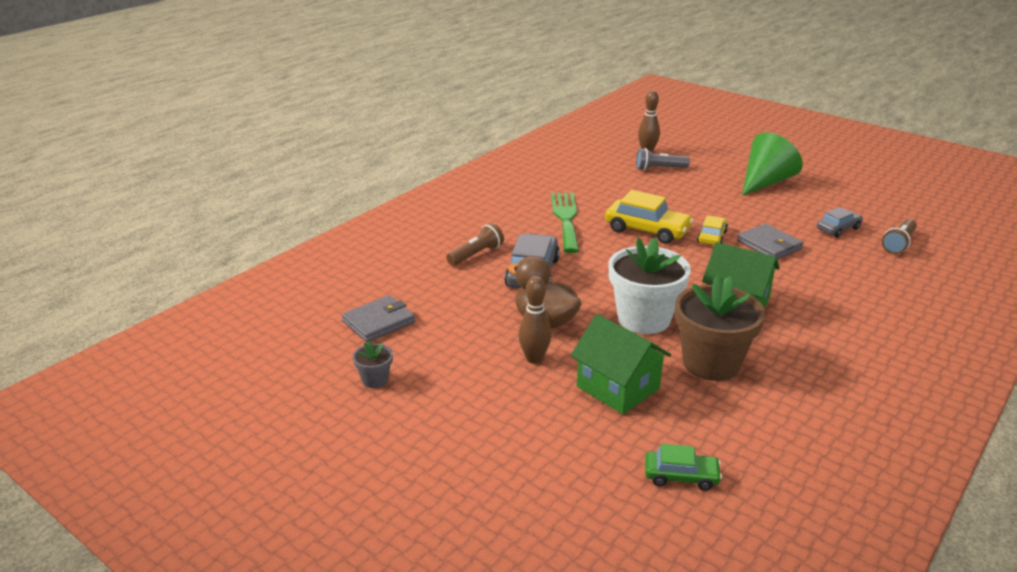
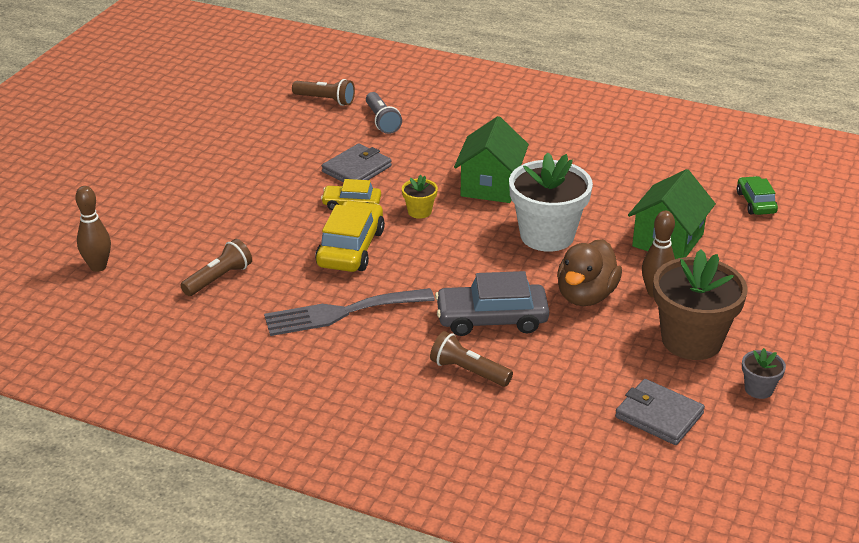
camera: 105 degrees left, 5 degrees up
green fork [551,193,579,253] -> grey fork [264,288,435,336]
grey flashlight [636,148,690,170] -> grey flashlight moved to [366,92,402,134]
brown flower pot [675,275,765,381] -> brown flower pot moved to [653,249,748,360]
green cone [742,132,803,196] -> none
grey car [817,207,863,237] -> none
none -> brown flashlight [180,239,252,296]
none -> yellow flower pot [402,175,438,219]

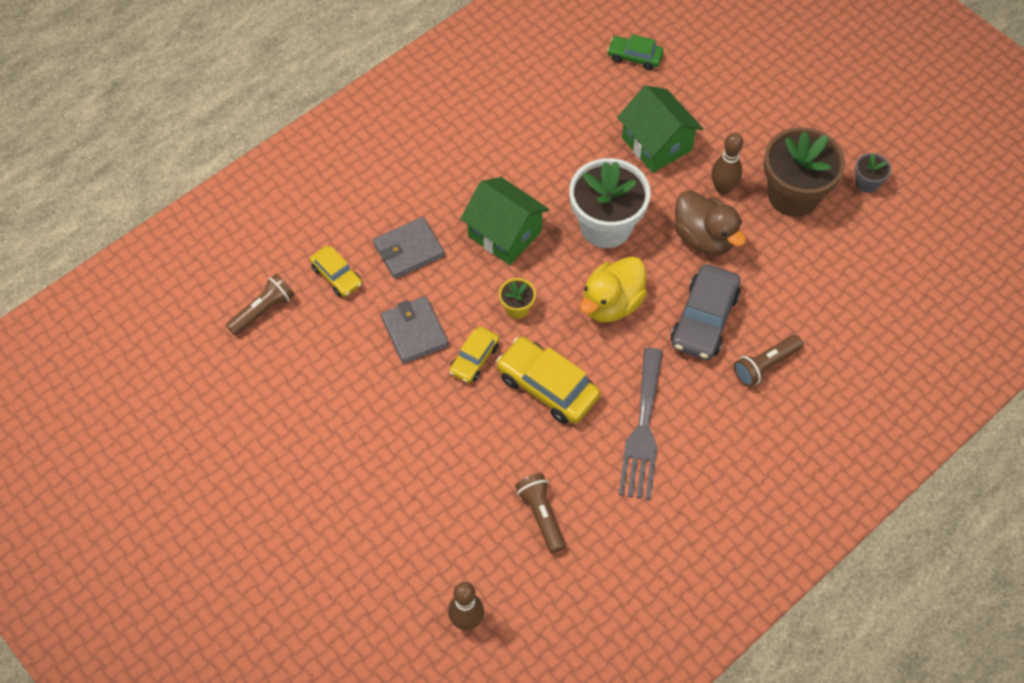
camera: 65 degrees left, 25 degrees up
grey flashlight [366,92,402,134] -> yellow car [310,246,362,297]
grey wallet [615,379,705,445] -> grey wallet moved to [373,217,445,279]
none -> yellow duck [580,256,647,323]

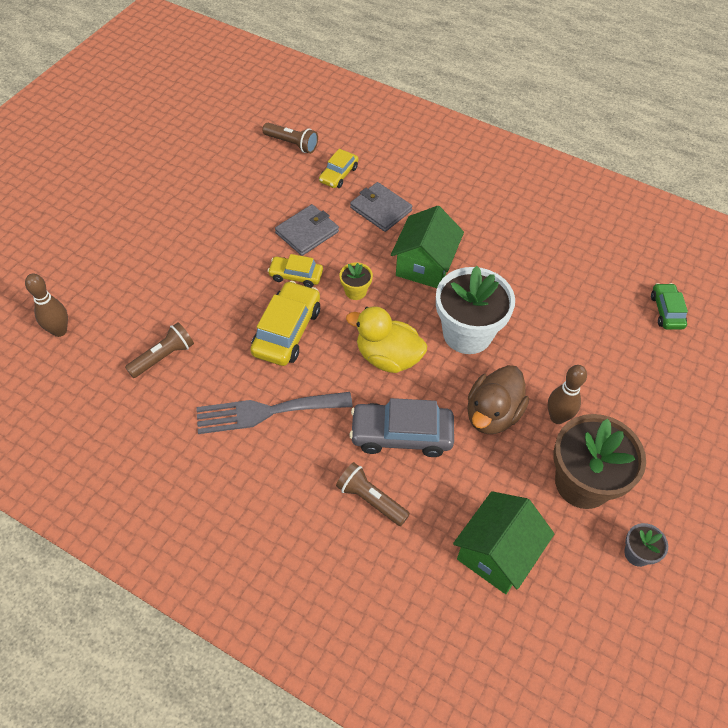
camera: 70 degrees right, 5 degrees down
green house [617,85,703,173] -> green house moved to [453,491,554,594]

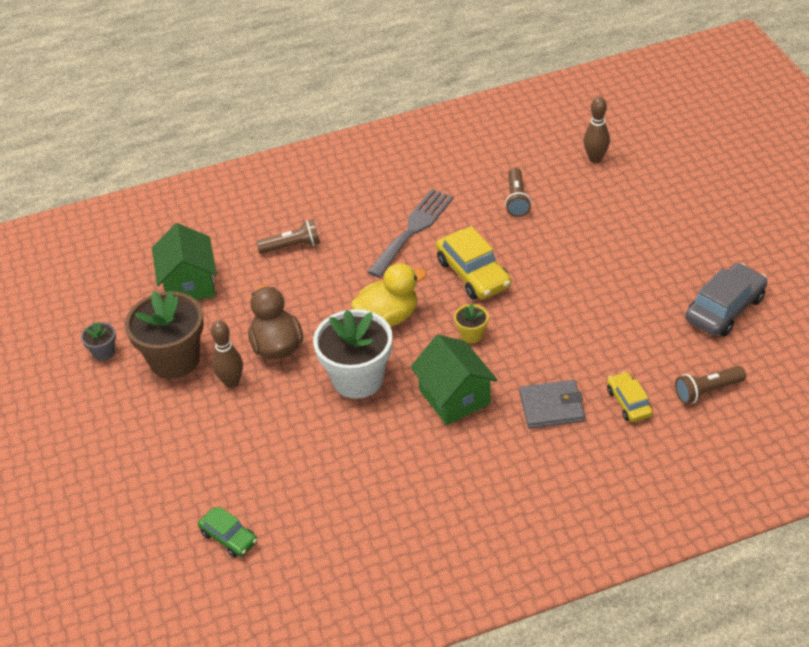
camera: 135 degrees right, 10 degrees down
yellow car [268,254,323,288] -> none
grey wallet [275,204,339,256] -> none
grey car [349,398,454,457] -> grey car moved to [685,263,767,336]

